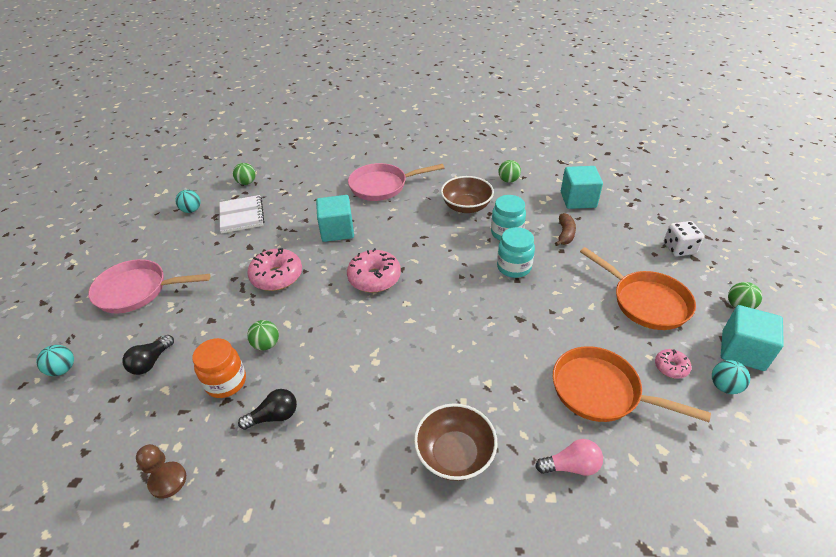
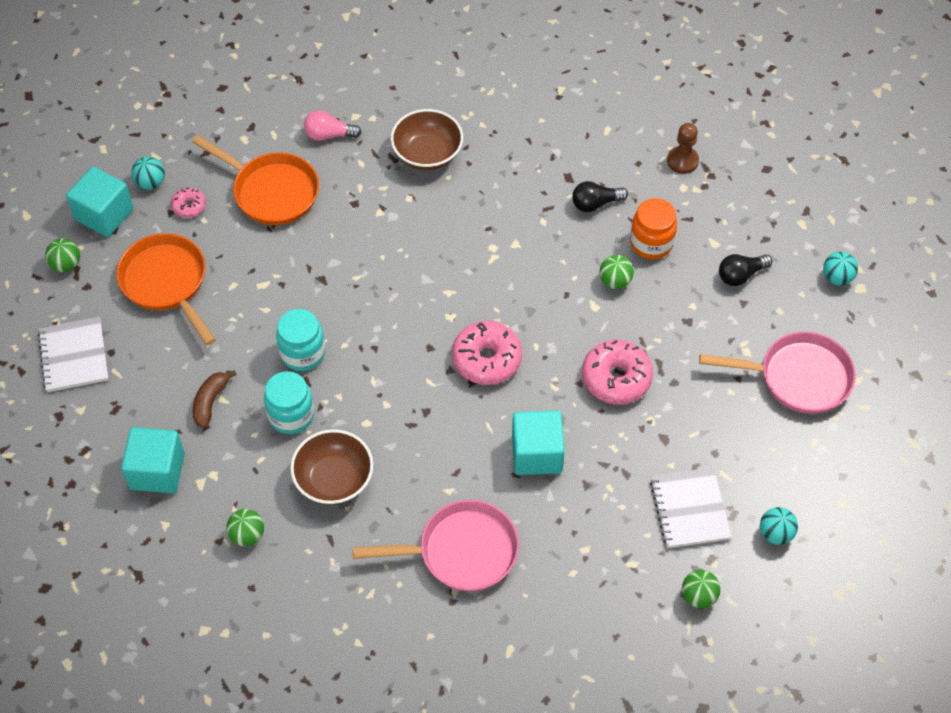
camera: 175 degrees left, 15 degrees up
black light bulb [123,335,174,375] -> black light bulb turned 150 degrees counterclockwise [719,254,772,286]
white dice [664,221,704,256] -> white notebook [38,317,109,392]

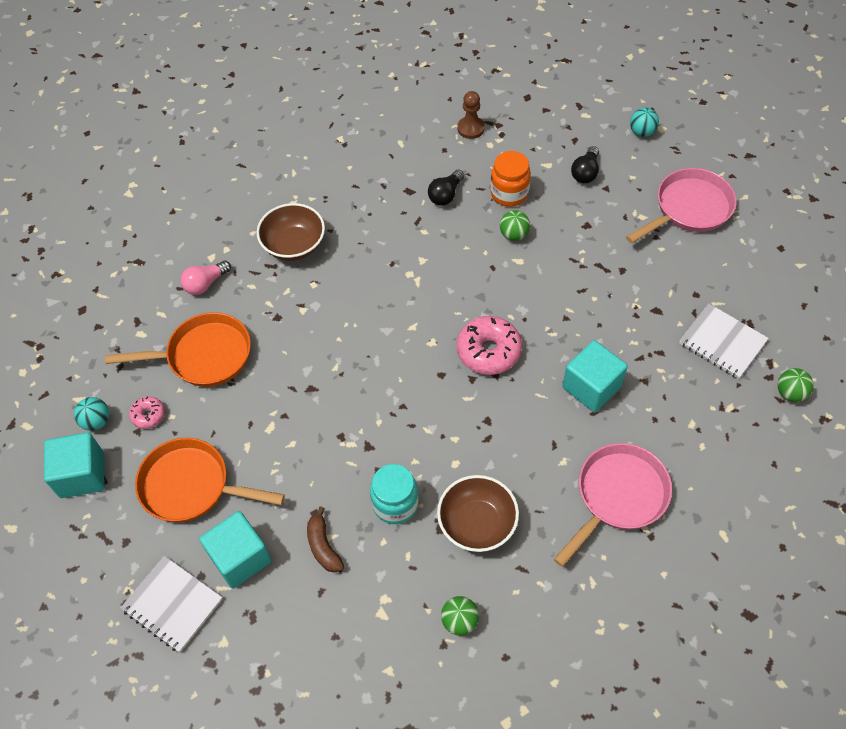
camera: 40 degrees left, 0 degrees up
green ball [45,238,80,272] -> none
turquoise cube [121,427,185,493] -> turquoise cube moved to [199,511,272,589]
turquoise jar [276,309,325,371] -> none
pink donut [582,340,653,404] -> none
turquoise ball [760,507,798,545] -> none

